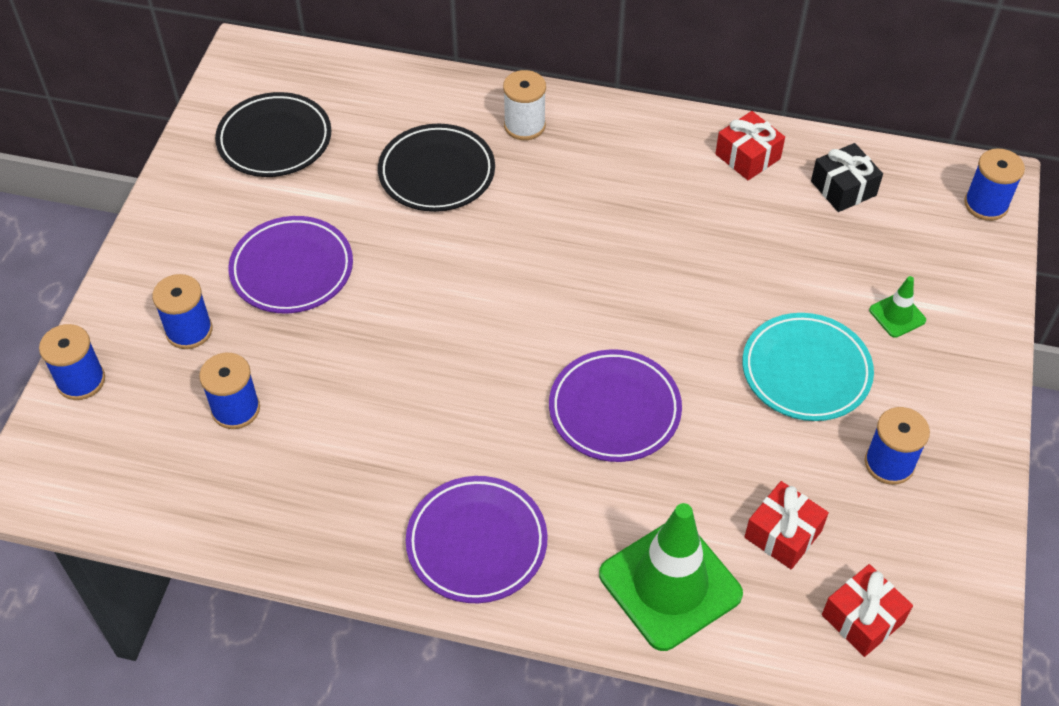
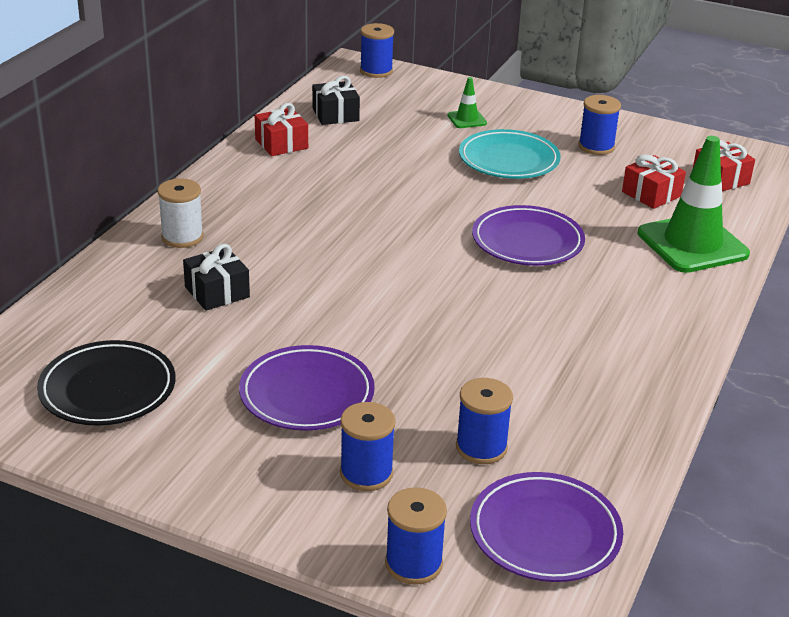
camera: 80 degrees left, 20 degrees down
black plate [378,124,495,212] -> black gift [183,244,250,311]
purple plate [406,476,548,603] -> purple plate moved to [470,472,623,582]

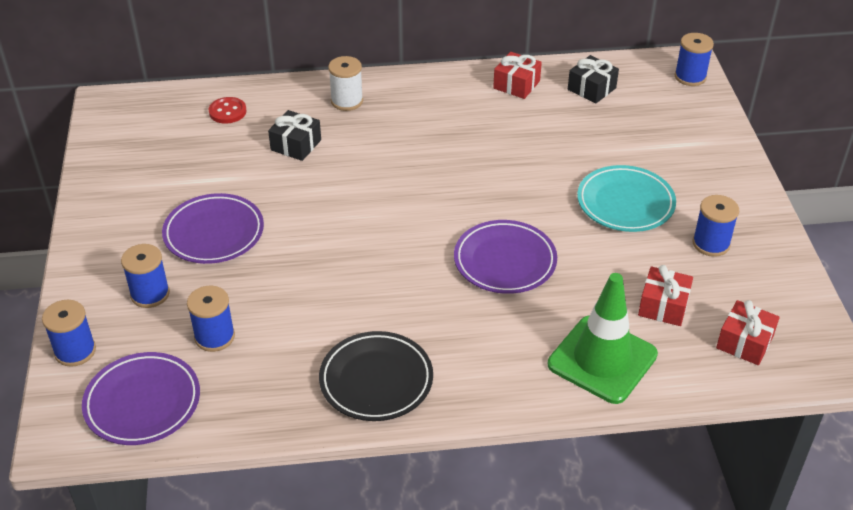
camera: 60 degrees right, 10 degrees up
black plate [37,340,175,426] -> black plate moved to [319,331,433,421]
green traffic cone [447,77,487,128] -> none
none -> red button [208,97,247,124]

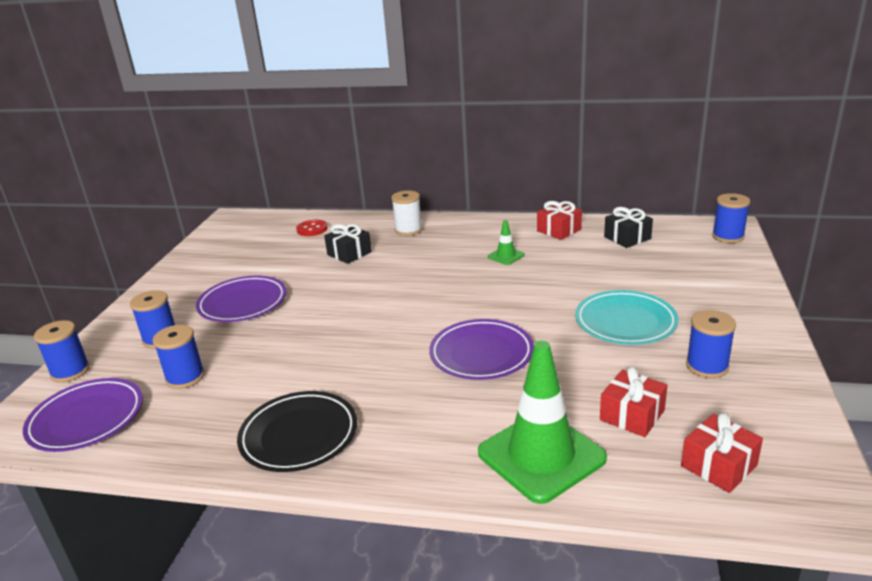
camera: 20 degrees right, 15 degrees down
none -> green traffic cone [488,220,525,265]

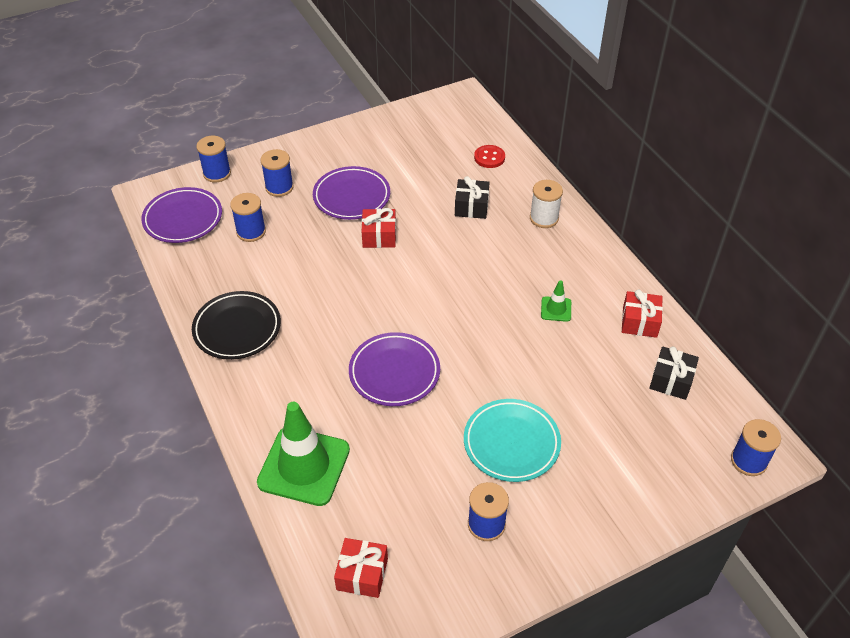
camera: 50 degrees right, 20 degrees up
red gift [600,367,668,437] -> red gift moved to [362,208,396,248]

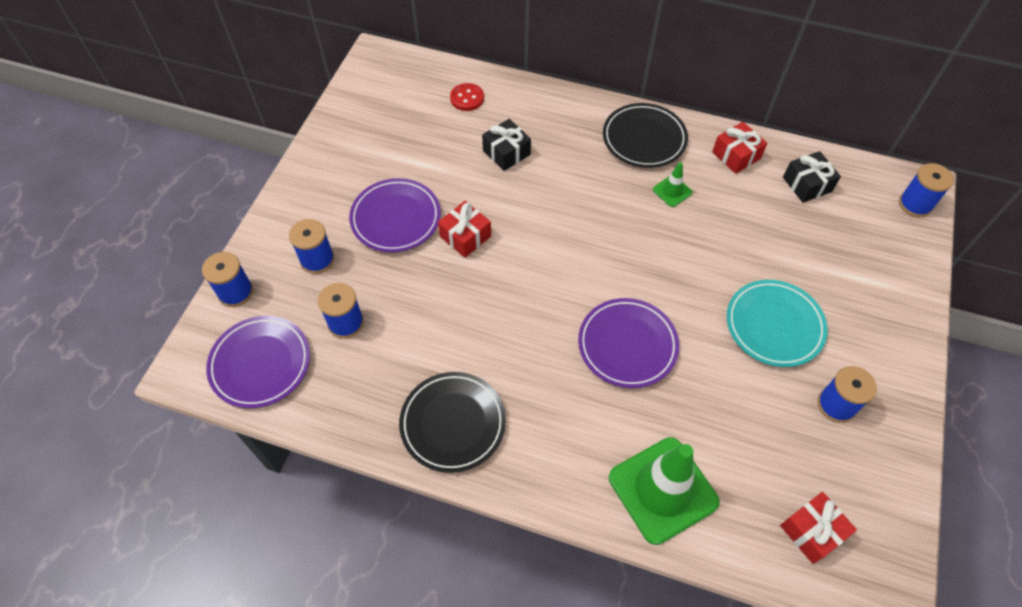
camera: 45 degrees left, 10 degrees up
white spool [530,180,563,228] -> none
none -> black plate [603,103,688,168]

